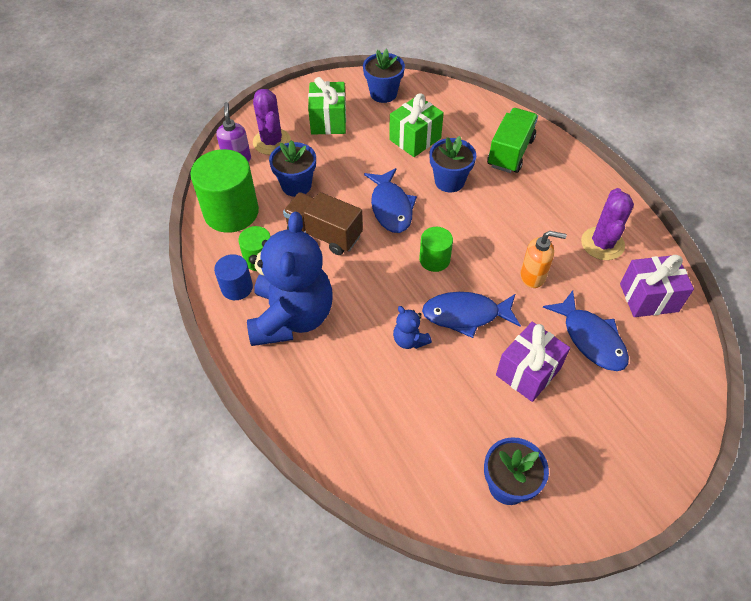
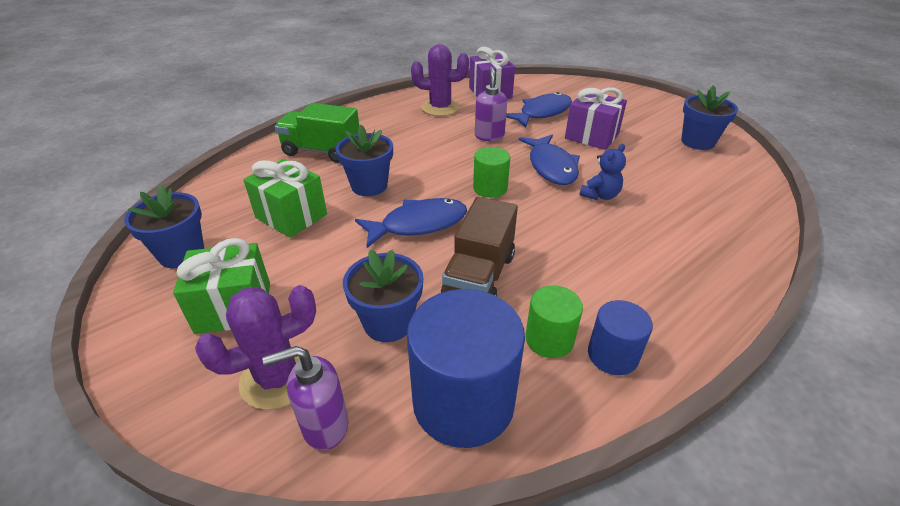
camera: 100 degrees left, 15 degrees down
green cylinder [190,149,259,233] -> blue cylinder [407,289,525,448]
blue teddy bear [247,212,333,346] -> none
orange soap dispenser [521,231,567,288] -> purple soap dispenser [475,67,507,141]

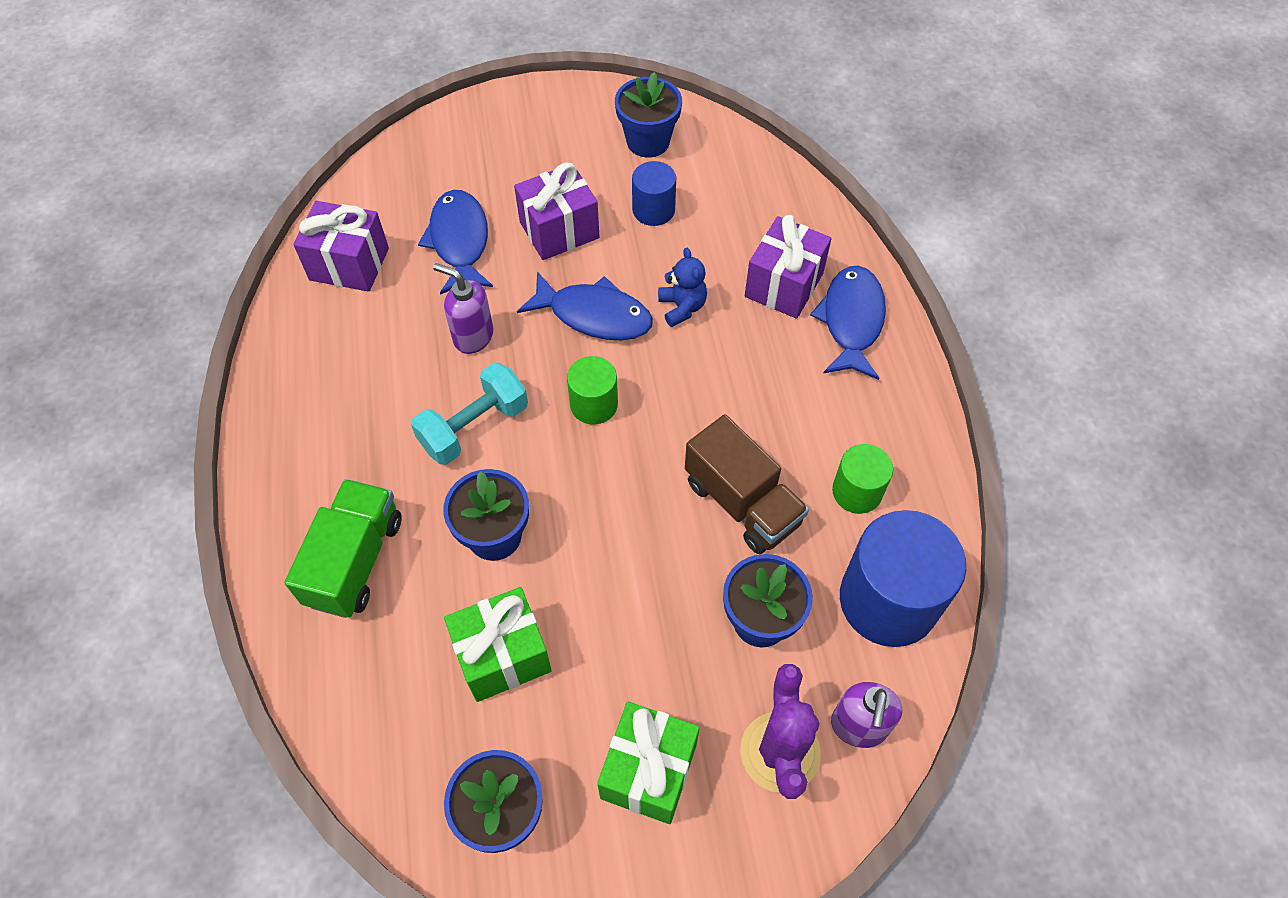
camera: 60 degrees left, 20 degrees up
green truck [275,103,359,163] -> green truck turned 150 degrees clockwise [285,479,402,618]
blue fish [355,198,467,248] -> blue fish moved to [810,266,886,380]
purple cactus [411,44,469,116] -> none
blue cylinder [588,300,653,375] -> blue cylinder moved to [632,161,676,226]
none -> turquoise dumbbell [411,362,528,465]
none -> purple gift [745,215,832,319]

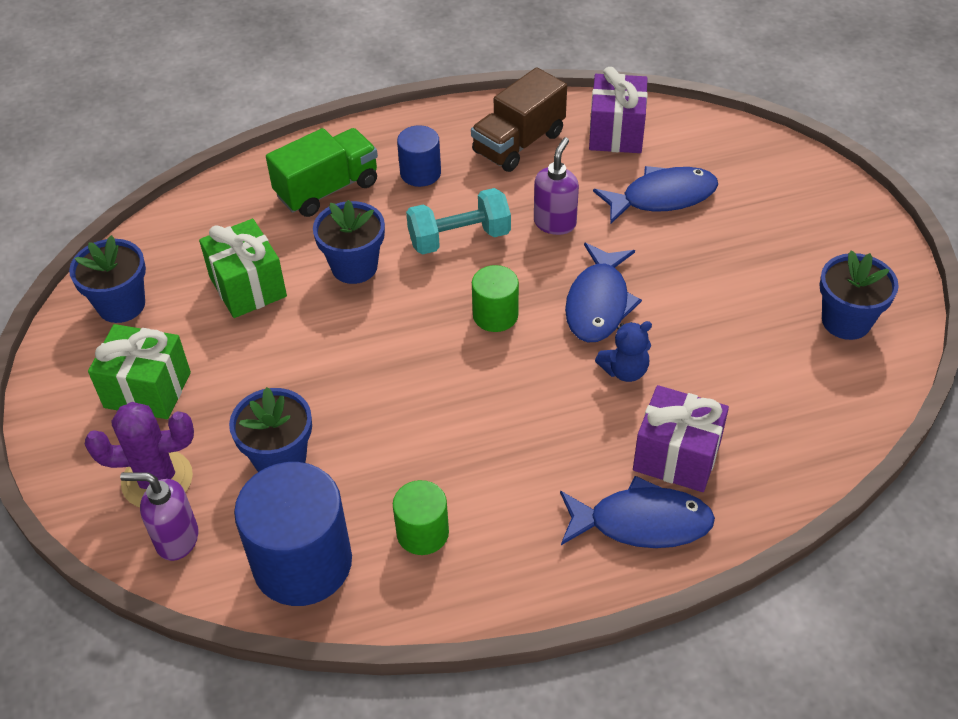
camera: 85 degrees right, 10 degrees down
green truck [285,479,402,618] -> green truck turned 45 degrees counterclockwise [266,128,378,217]
turquoise dumbbell [411,362,528,465] -> turquoise dumbbell turned 60 degrees counterclockwise [406,188,511,255]
purple gift [514,163,599,260] -> none
blue cylinder [632,161,676,226] -> blue cylinder moved to [397,125,441,187]
brown truck [685,414,809,554] -> brown truck moved to [471,67,567,172]

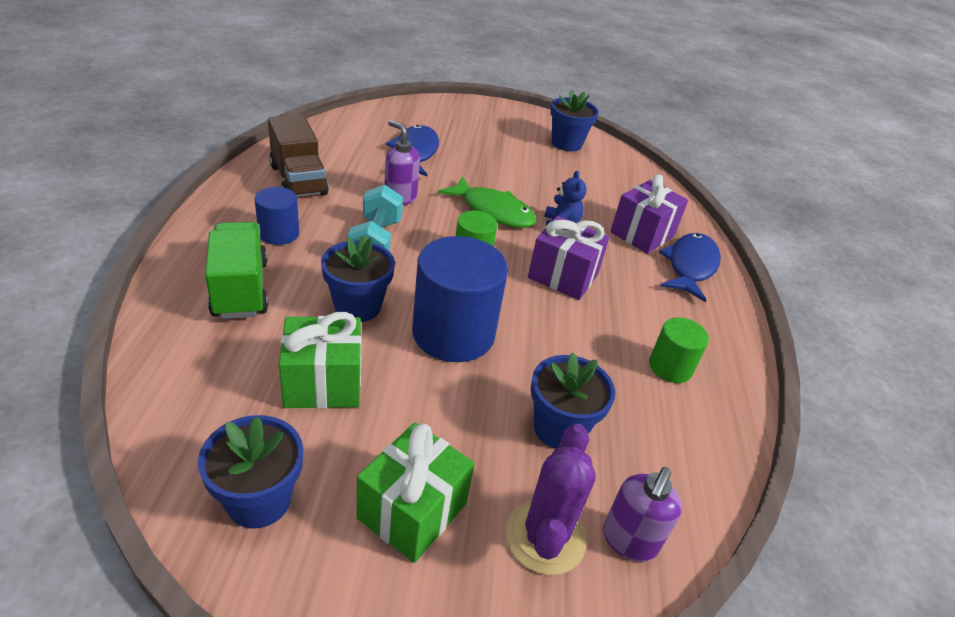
camera: 75 degrees left, 10 degrees down
blue cylinder [234,462,352,606] -> blue cylinder moved to [412,236,508,362]
blue fish [565,243,642,342] -> green fish [438,176,537,228]
purple gift [589,67,648,153] -> purple gift moved to [528,216,610,300]

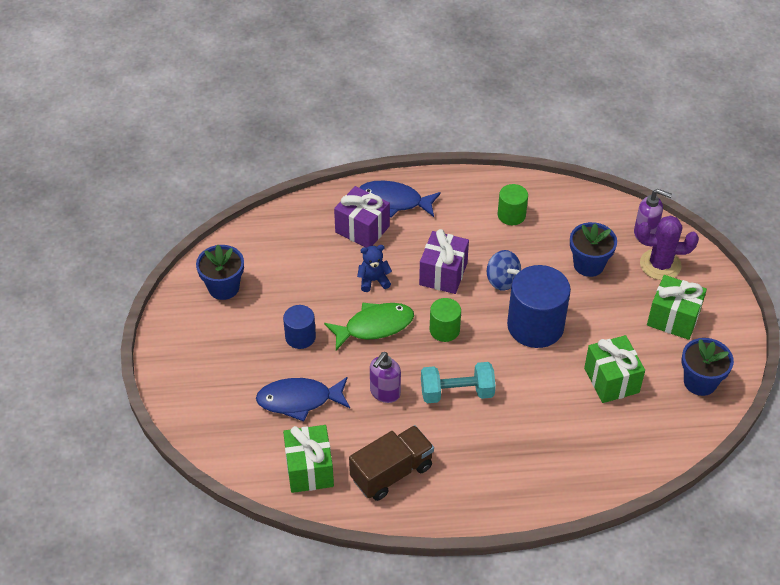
camera: 95 degrees left, 10 degrees up
green truck [205,222,268,319] -> none
blue cylinder [254,187,299,245] -> blue cylinder moved to [283,305,316,349]
blue flower pot [321,235,395,322] -> none
green fish [438,176,537,228] -> green fish turned 45 degrees clockwise [324,303,414,350]
none -> green gift [283,425,334,493]
none -> blue spinning top [487,250,521,291]

